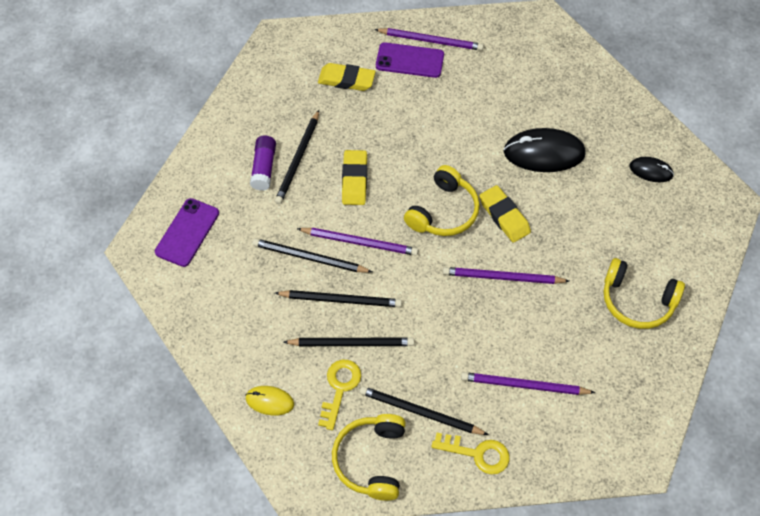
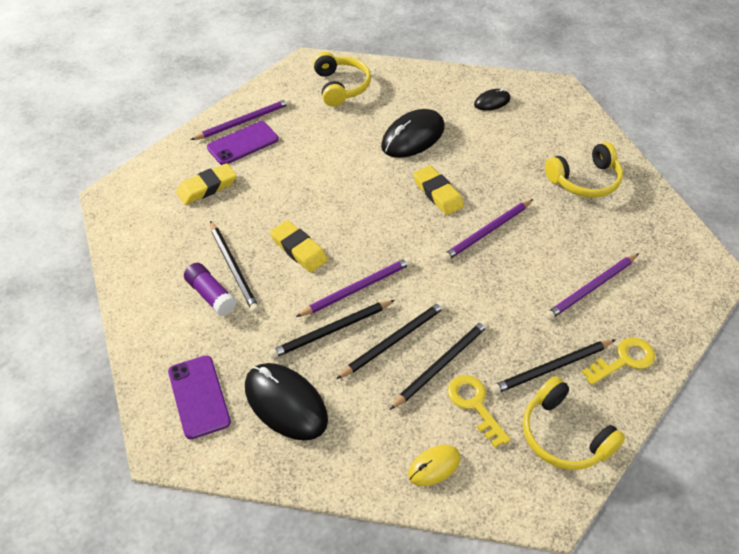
camera: 45 degrees left, 10 degrees down
yellow headphones [404,165,480,236] -> yellow headphones moved to [313,52,371,107]
yellow eraser [479,185,531,243] -> yellow eraser turned 45 degrees clockwise [413,165,464,215]
none -> black mouse [245,363,328,441]

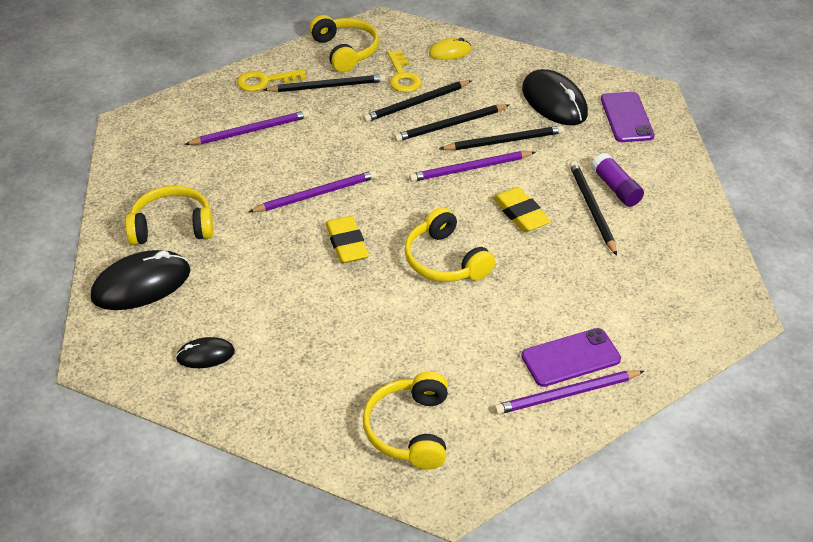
camera: 165 degrees left, 5 degrees down
yellow eraser [176,163,237,205] -> none
black mouse [381,109,445,158] -> black mouse moved to [91,250,191,310]
none -> yellow headphones [404,207,495,282]

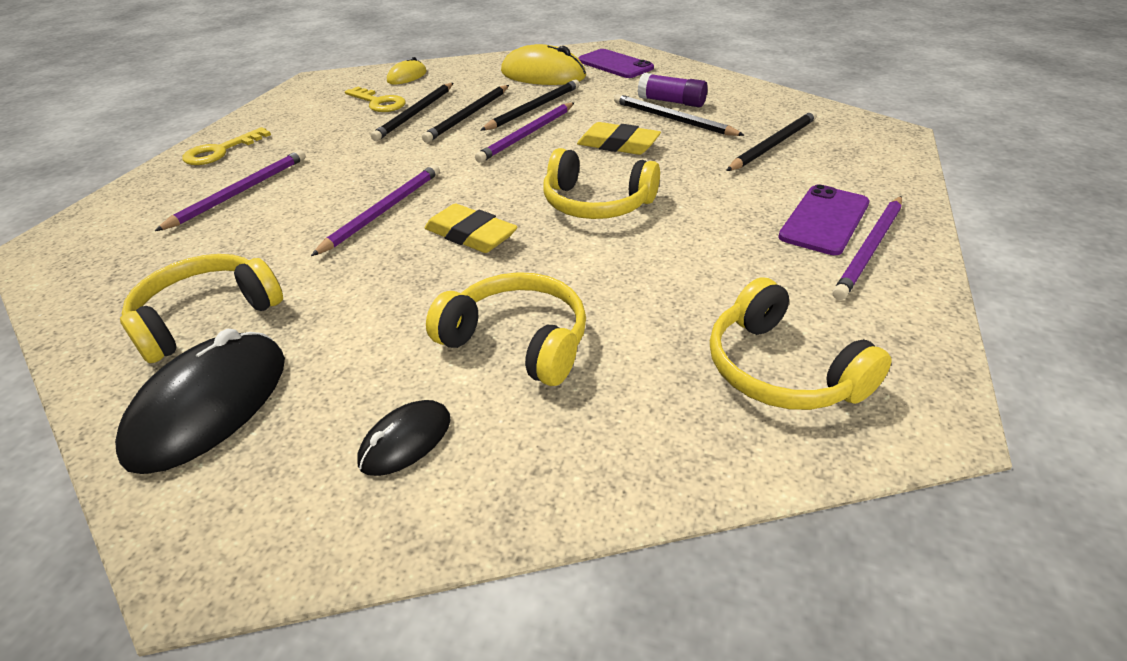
camera: 35 degrees left, 5 degrees down
black pencil [263,74,386,92] -> black pencil moved to [726,111,817,171]
yellow headphones [309,15,379,72] -> yellow headphones moved to [426,272,586,386]
black mouse [522,69,588,125] -> yellow mouse [501,44,586,85]

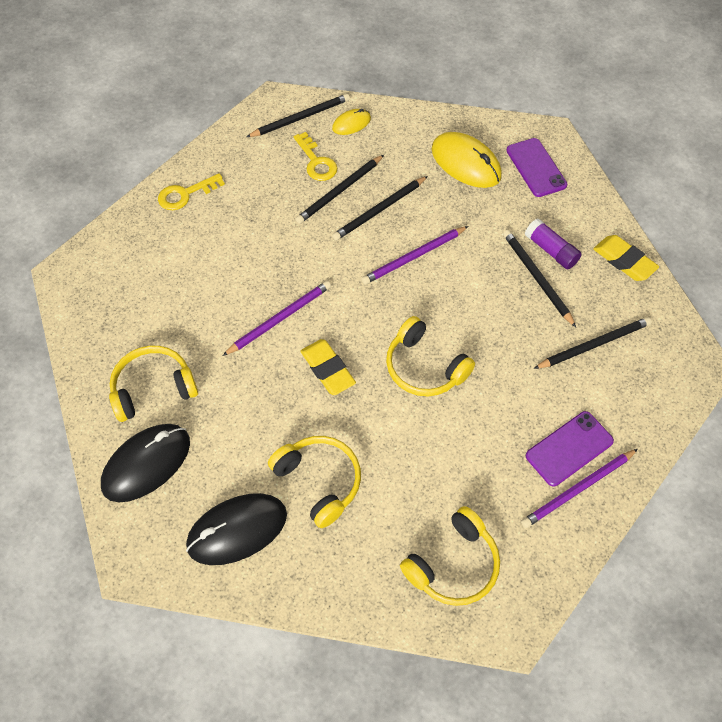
camera: 20 degrees right, 20 degrees up
purple pencil [155,150,306,231] -> none
black mouse [357,400,451,476] -> black mouse [186,493,287,565], size x1.86
black pencil [480,80,580,131] -> black pencil moved to [247,94,350,137]
yellow eraser [577,122,661,155] -> yellow eraser moved to [593,235,659,281]
yellow headphones [710,278,892,410] -> yellow headphones turned 120 degrees counterclockwise [400,506,500,606]

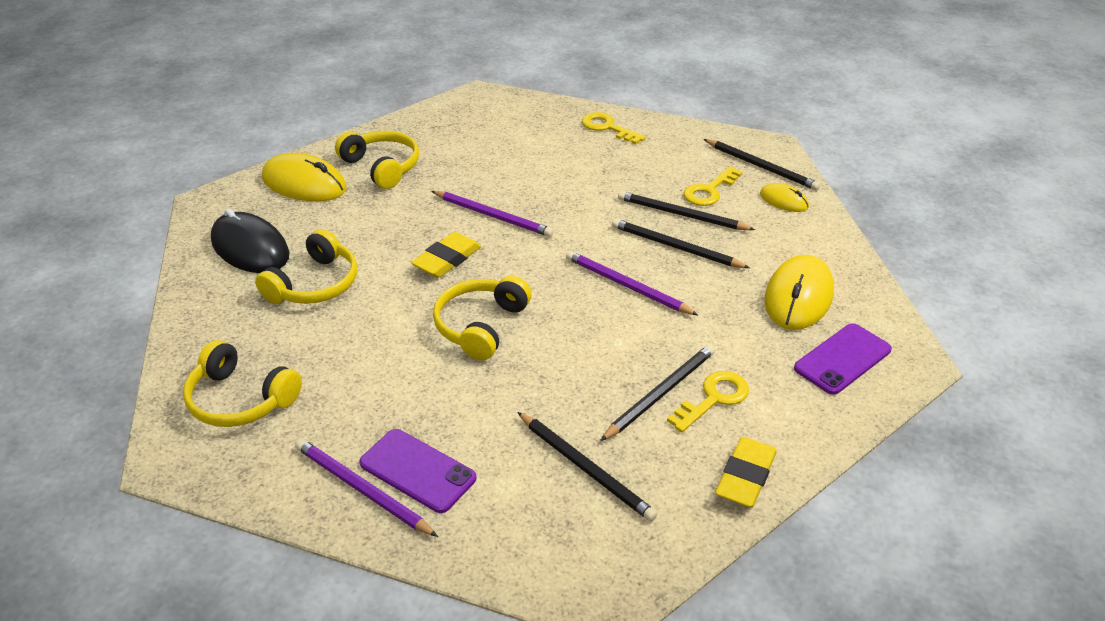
camera: 70 degrees right, 20 degrees down
black mouse [101,424,190,502] -> yellow mouse [262,153,346,201]
purple glue stick [525,218,582,269] -> yellow key [667,371,749,432]

